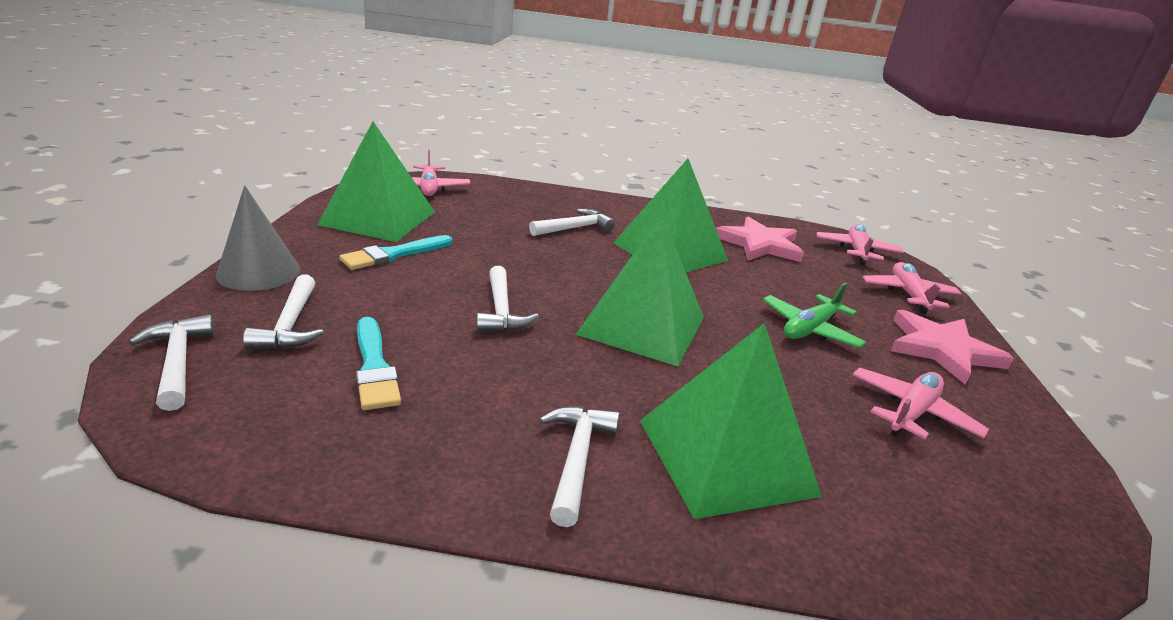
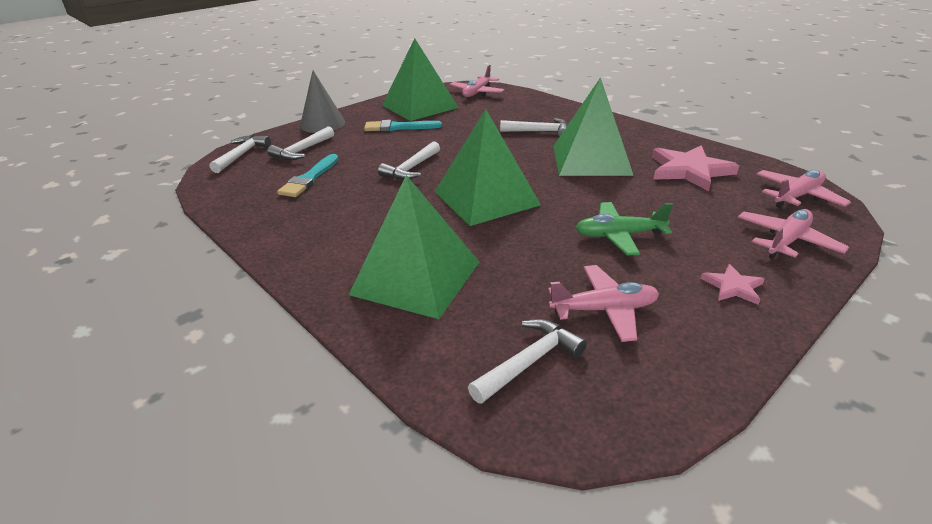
camera: 45 degrees right, 5 degrees up
white hammer [539,407,619,527] -> white hammer moved to [468,319,587,404]
pink star [891,310,1014,385] -> pink star [700,264,765,305], size x0.51

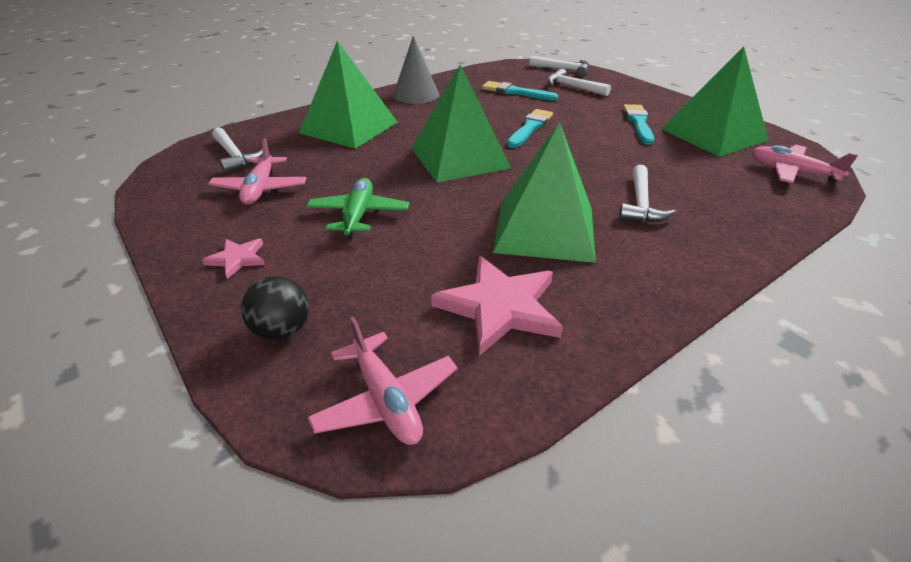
camera: 95 degrees right, 5 degrees up
grey cone [300,71,345,133] -> grey cone moved to [393,36,439,104]
white hammer [378,141,440,180] -> turquoise brush [507,109,553,148]
pink plane [738,209,849,259] -> black ball [241,276,309,340]

